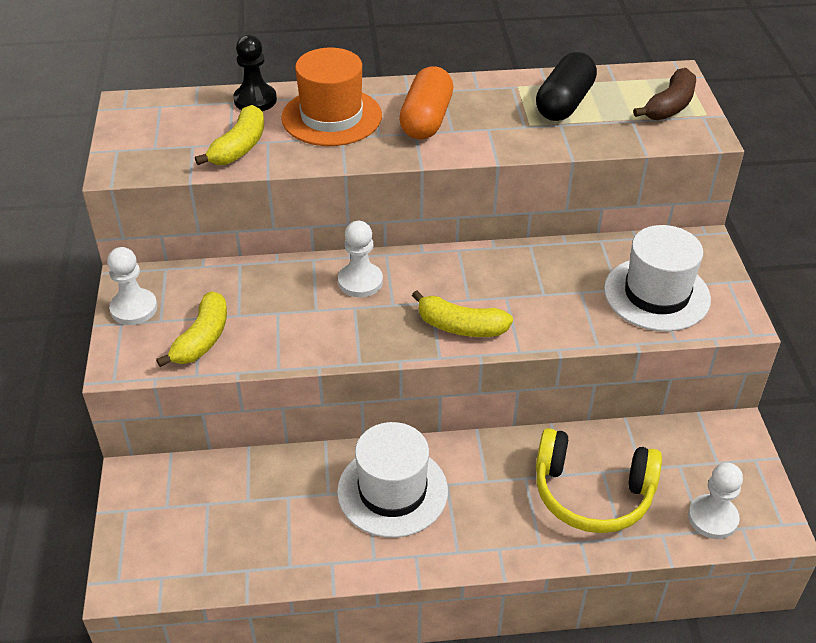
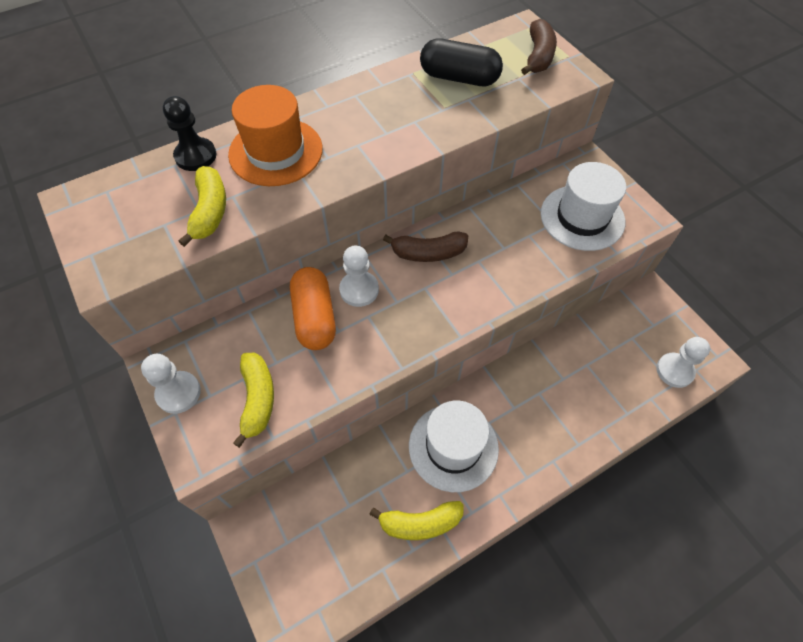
camera: 25 degrees left, 15 degrees up
orange capsule [399,66,453,140] -> orange capsule moved to [290,267,336,350]
yellow banana [412,290,513,337] -> yellow banana moved to [369,501,464,540]
black capsule [536,52,597,121] -> black capsule turned 75 degrees counterclockwise [420,38,503,86]
yellow headphones [536,428,662,533] -> none
none -> brown banana [383,231,468,262]

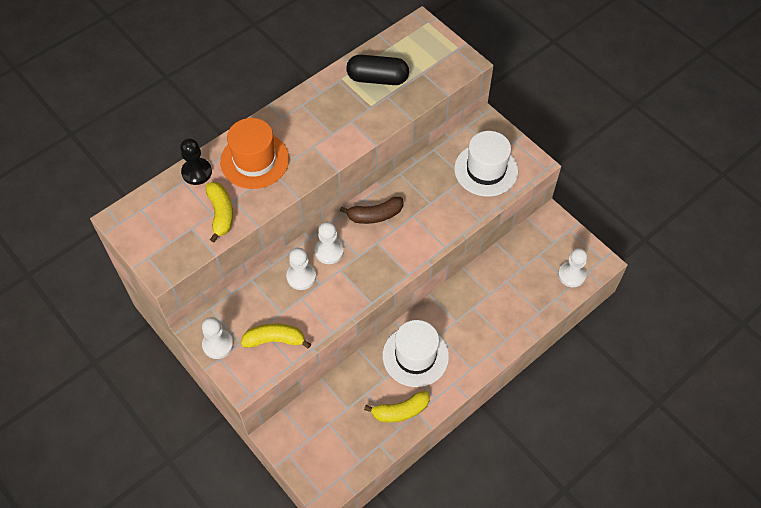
camera: 10 degrees left, 0 degrees up
yellow banana [233,353,274,448] -> yellow banana turned 75 degrees counterclockwise [241,323,311,349]
orange capsule [290,267,336,350] -> white pawn [286,248,316,290]
brown banana [521,19,557,75] -> none

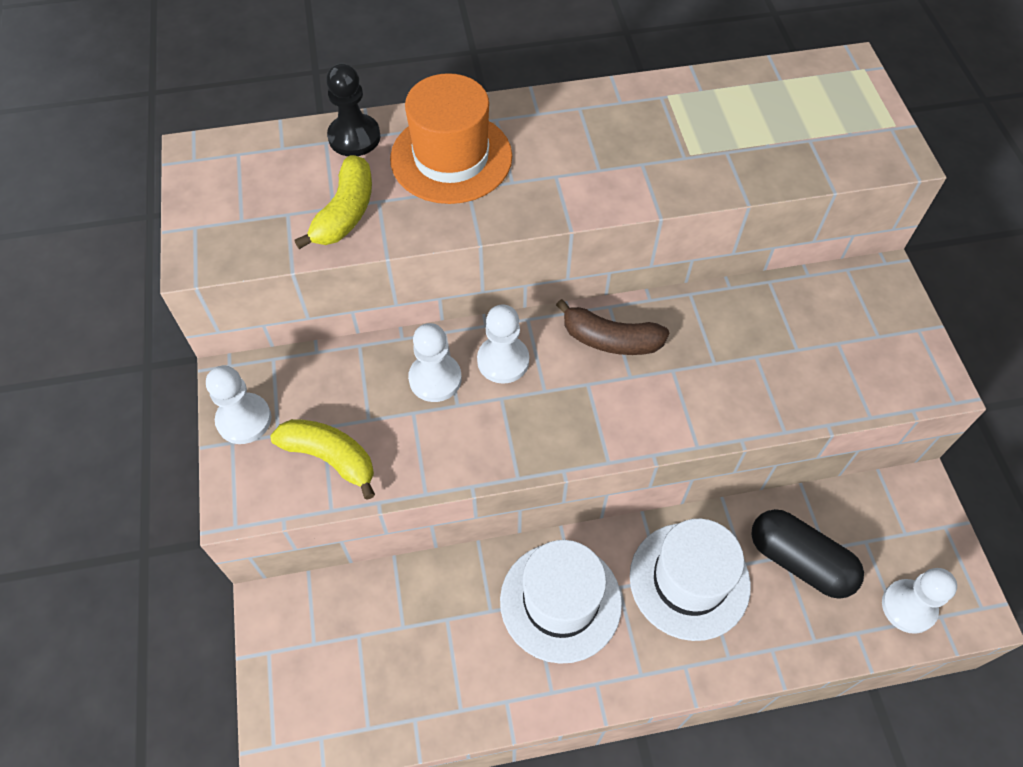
camera: 30 degrees right, 0 degrees up
black capsule [346,55,409,85] -> black capsule moved to [751,509,864,599]
yellow banana [364,391,430,423] -> none
white hat [454,131,518,196] -> white hat moved to [630,518,751,641]

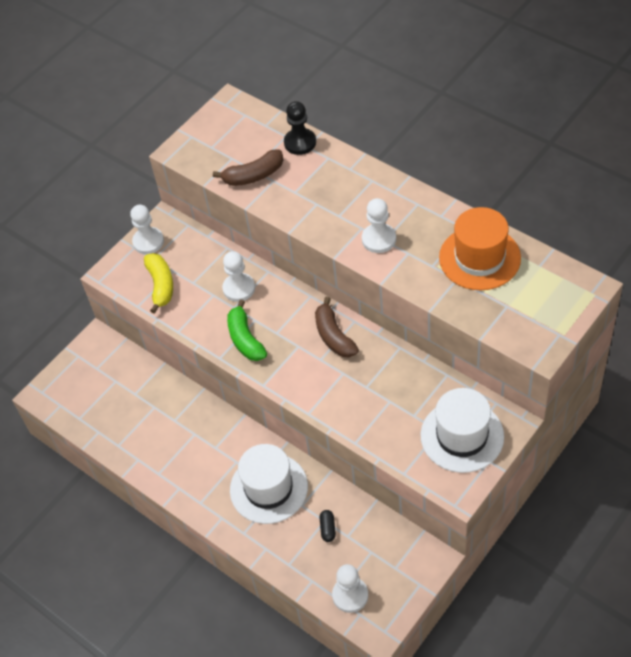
camera: 55 degrees right, 5 degrees down
yellow banana [294,155,372,249] -> brown banana [213,150,284,186]
orange hat [390,73,512,204] -> orange hat moved to [439,207,521,290]
white pawn [477,304,529,384] -> white pawn moved to [362,198,396,253]
white hat [500,540,622,664] -> white hat moved to [421,388,504,473]
black capsule [751,509,864,599] -> black capsule [320,510,336,542], size x0.44
none -> green banana [227,299,267,361]

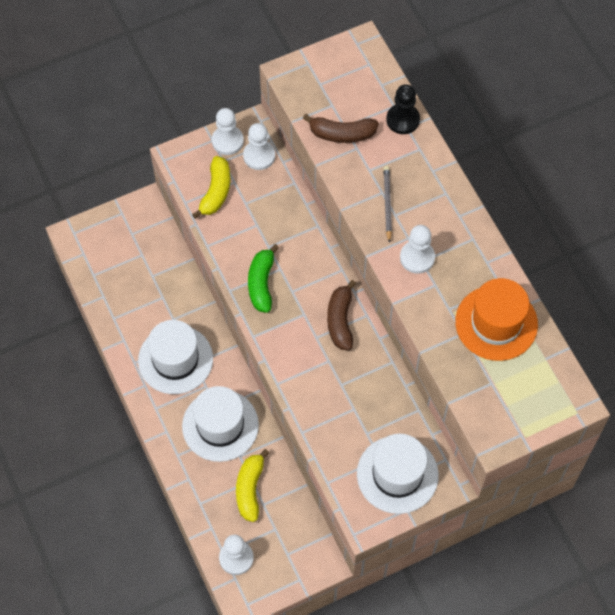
camera: 20 degrees right, 10 degrees up
white pawn [222,251,255,302] -> white pawn moved to [243,123,275,170]
black capsule [320,510,336,542] -> yellow banana [236,449,269,522]
none -> white hat [138,320,213,394]
none -> grey pencil [384,166,392,243]

